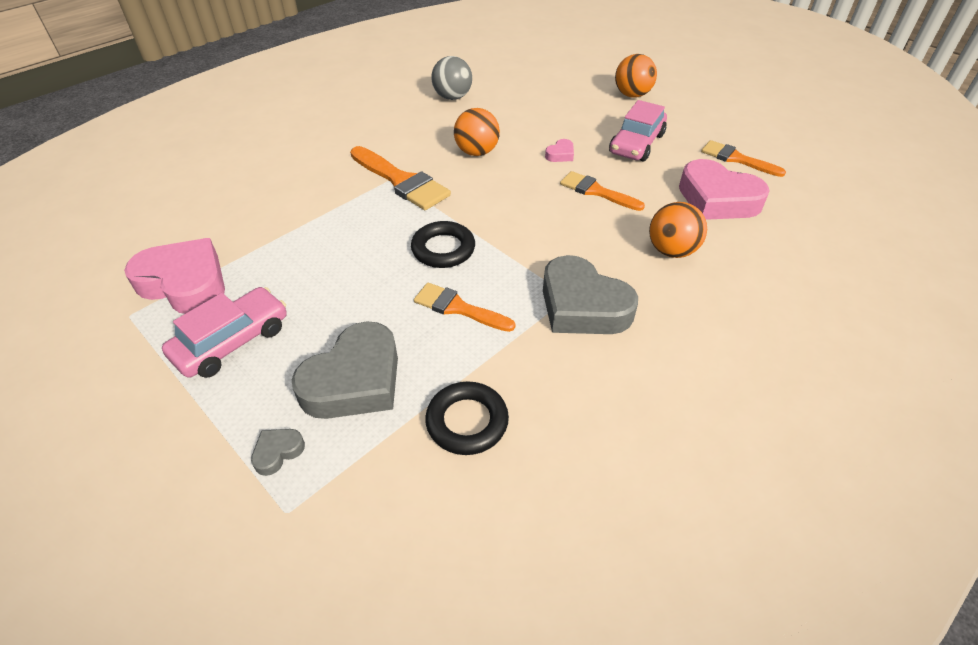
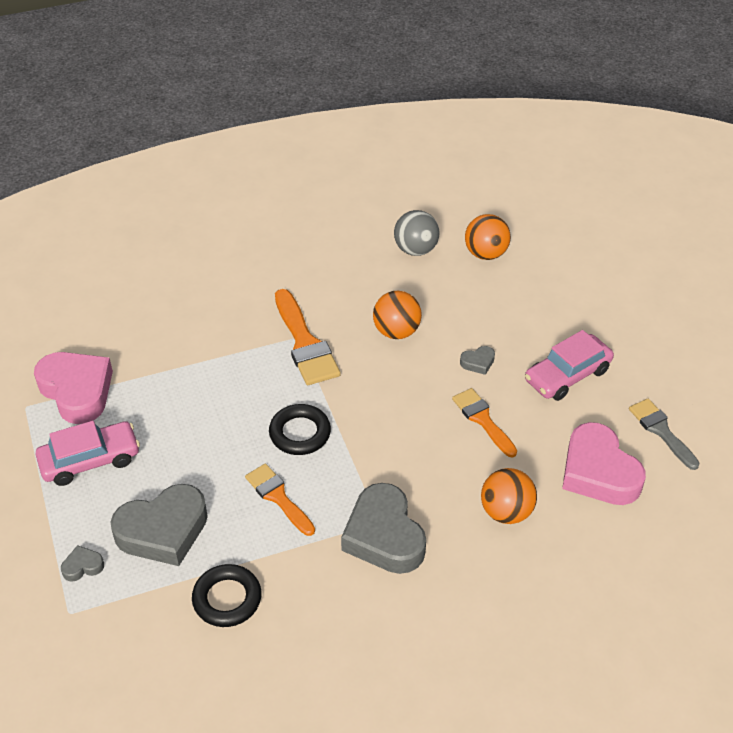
camera: 25 degrees right, 0 degrees up
pink heart [545,139,574,162] -> grey heart [460,346,495,375]
orange ball [615,54,657,98] -> orange ball moved to [465,214,511,260]
orange brush [701,140,786,177] -> grey brush [629,399,699,470]

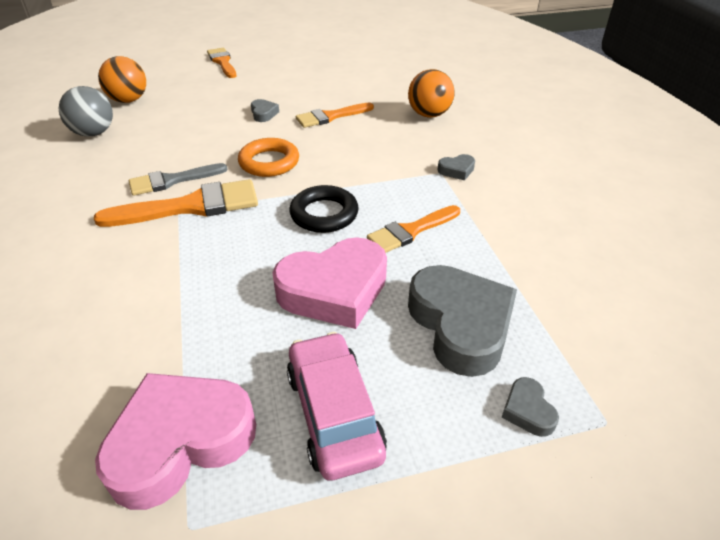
camera: 85 degrees left, 5 degrees down
black ring [192,564,261,627] -> none
grey heart [341,483,426,574] -> grey heart [438,154,475,180], size x0.43
orange ball [373,291,422,339] -> none
pink car [525,330,614,401] -> none
pink heart [562,422,646,505] -> pink heart moved to [272,237,387,329]
grey brush [629,399,699,470] -> grey brush moved to [129,163,228,196]
none -> orange brush [207,48,236,78]
none -> orange ring [238,138,299,177]

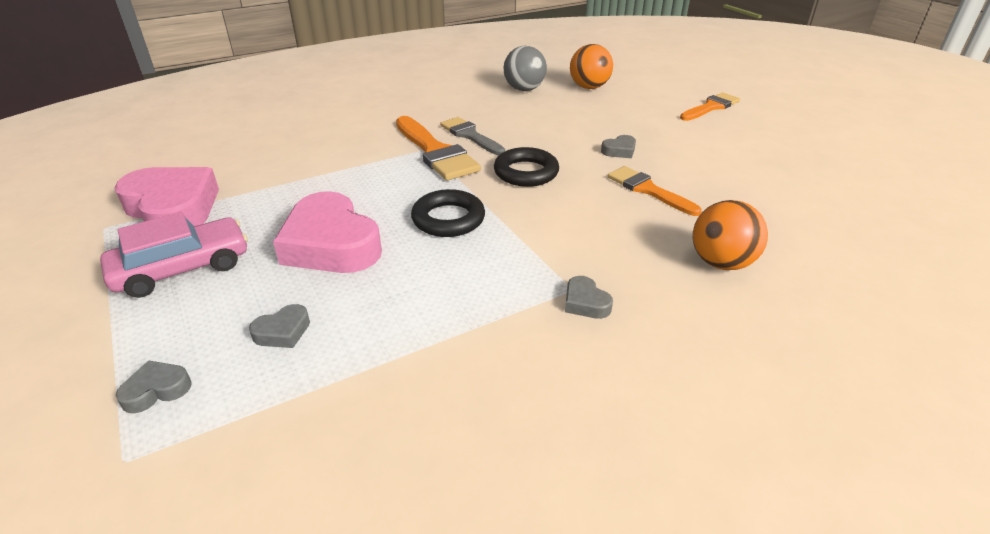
camera: 75 degrees right, 5 degrees down
orange ring [238,138,299,177] -> black ring [494,147,559,187]
orange brush [367,205,460,253] -> none
grey heart [408,265,517,377] -> grey heart [249,304,310,348], size x0.43

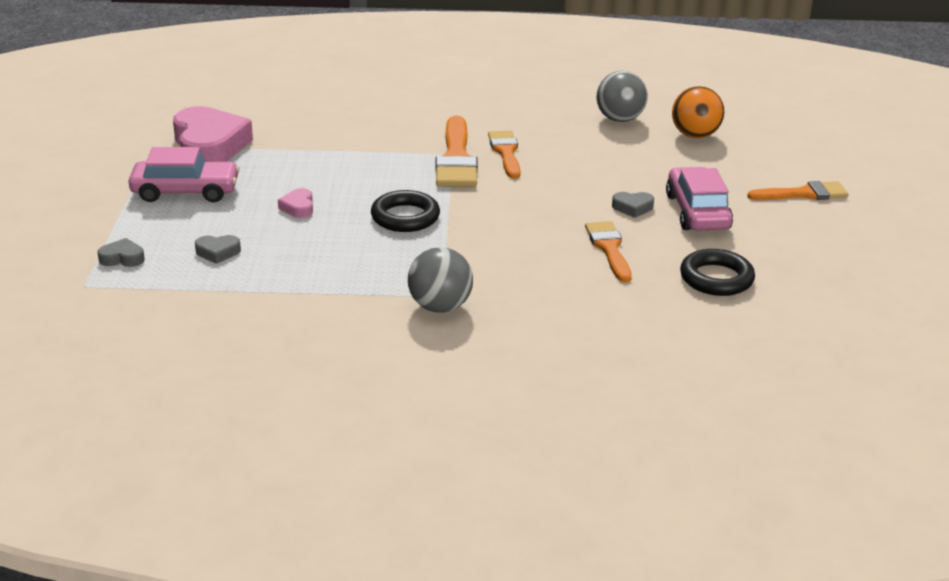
camera: 30 degrees right, 5 degrees down
pink heart [273,191,382,273] -> pink heart [278,188,313,218], size x0.43
grey brush [440,117,505,155] -> orange brush [488,130,521,179]
black ring [494,147,559,187] -> black ring moved to [680,249,755,296]
grey heart [565,276,613,319] -> grey ball [408,247,473,313]
orange ball [693,200,768,270] -> none
none -> pink car [666,167,733,231]

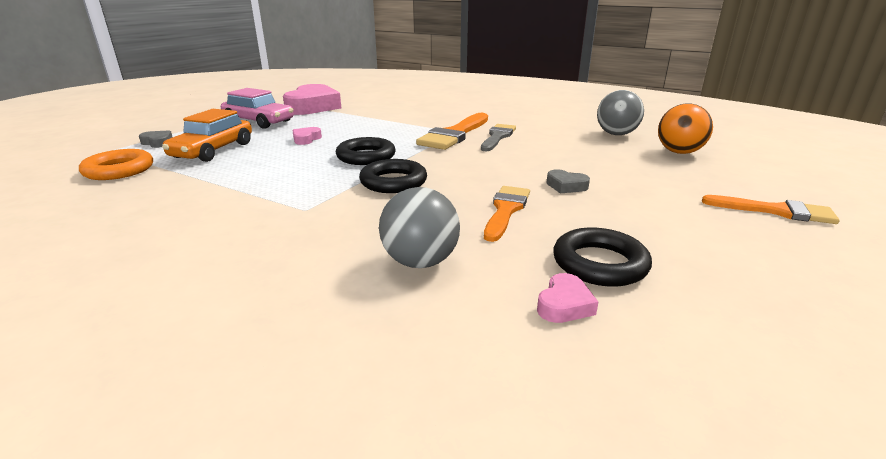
camera: 30 degrees right, 5 degrees down
grey heart [195,235,241,264] -> orange car [162,109,252,162]
grey ball [408,247,473,313] -> grey ball moved to [379,187,460,268]
orange brush [488,130,521,179] -> grey brush [481,124,516,151]
pink car [666,167,733,231] -> none
none -> orange ring [79,149,153,180]
none -> black ring [359,159,427,193]
none -> pink heart [537,273,598,323]

